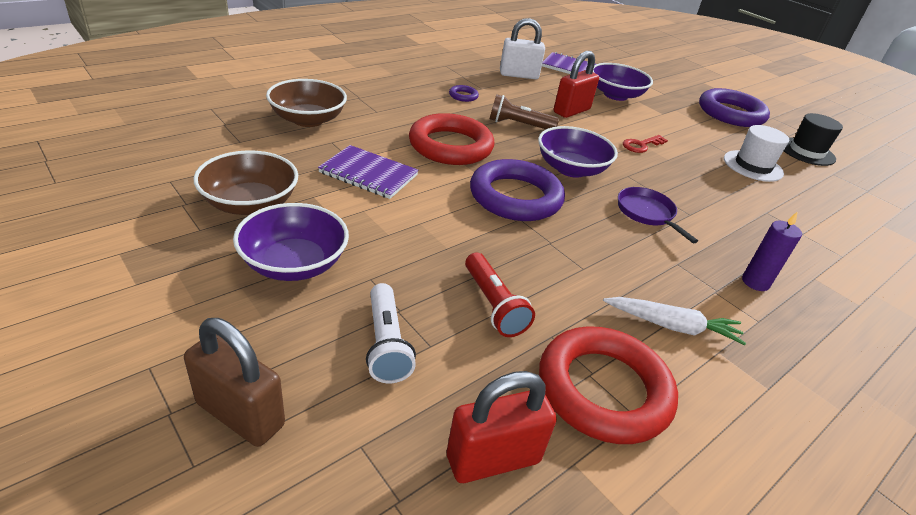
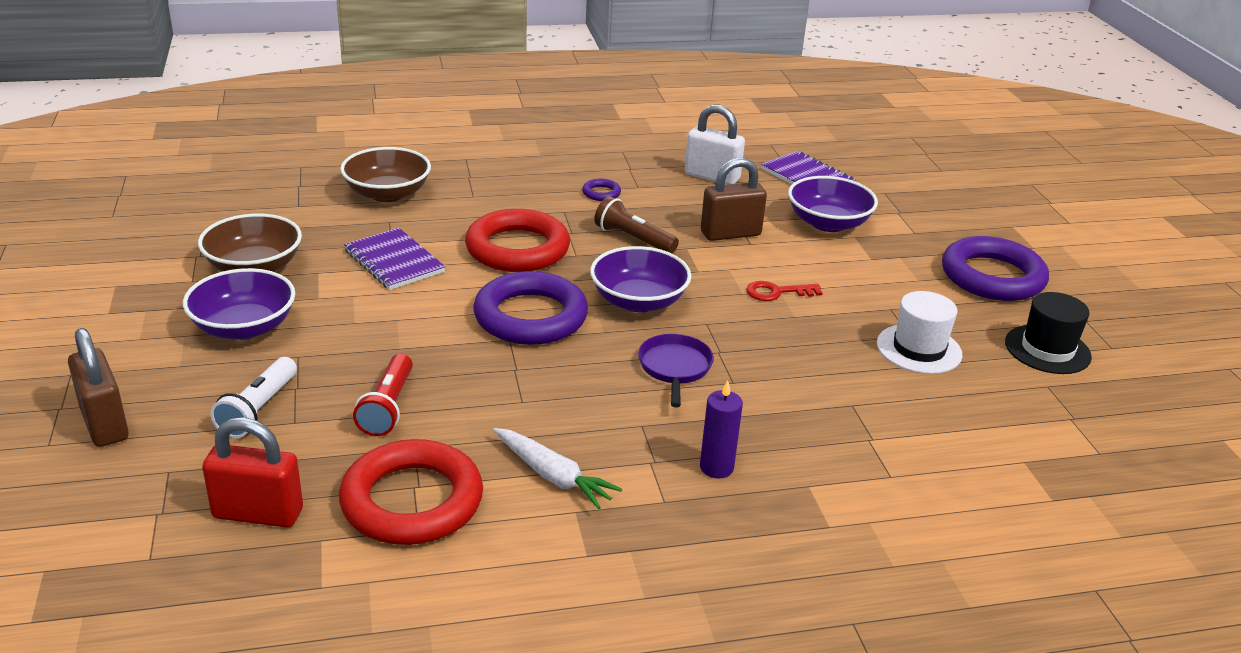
camera: 30 degrees right, 5 degrees down
red padlock [554,51,599,118] -> brown padlock [701,157,767,241]

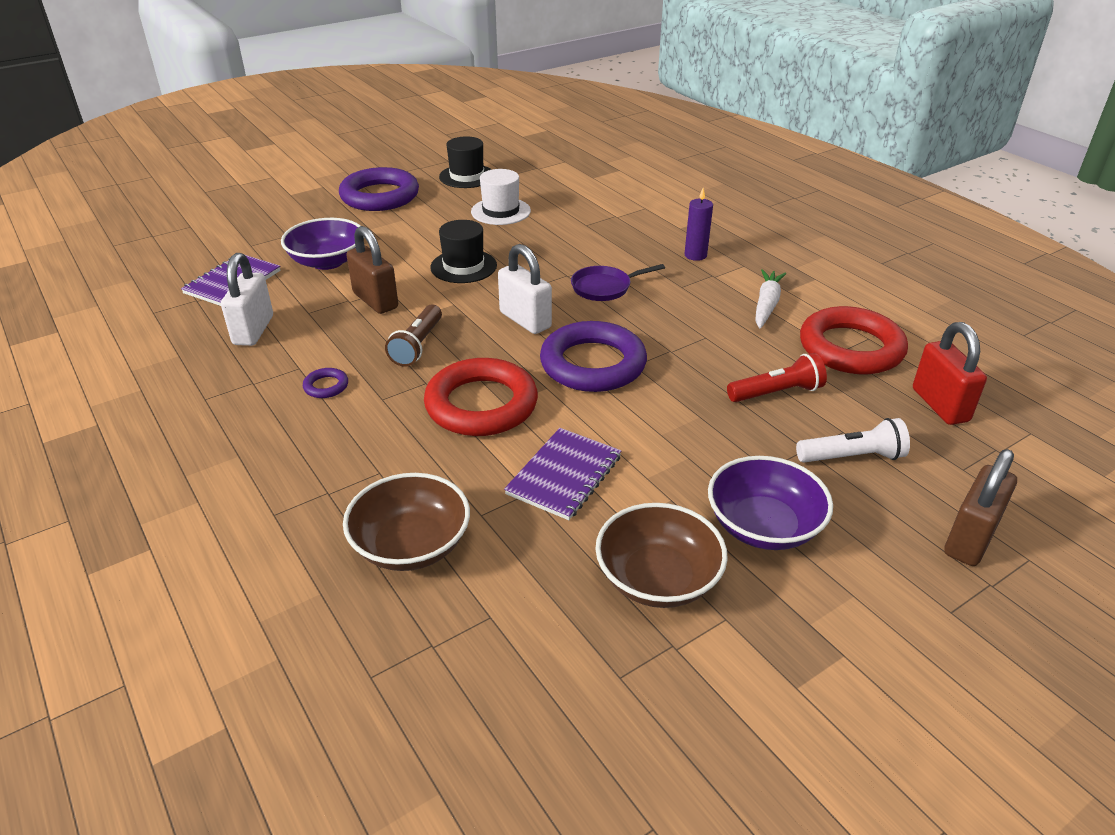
camera: 110 degrees left, 5 degrees up
purple bowl [590,246,691,312] -> white padlock [498,244,552,334]
red key [746,281,822,301] -> black hat [430,220,497,283]

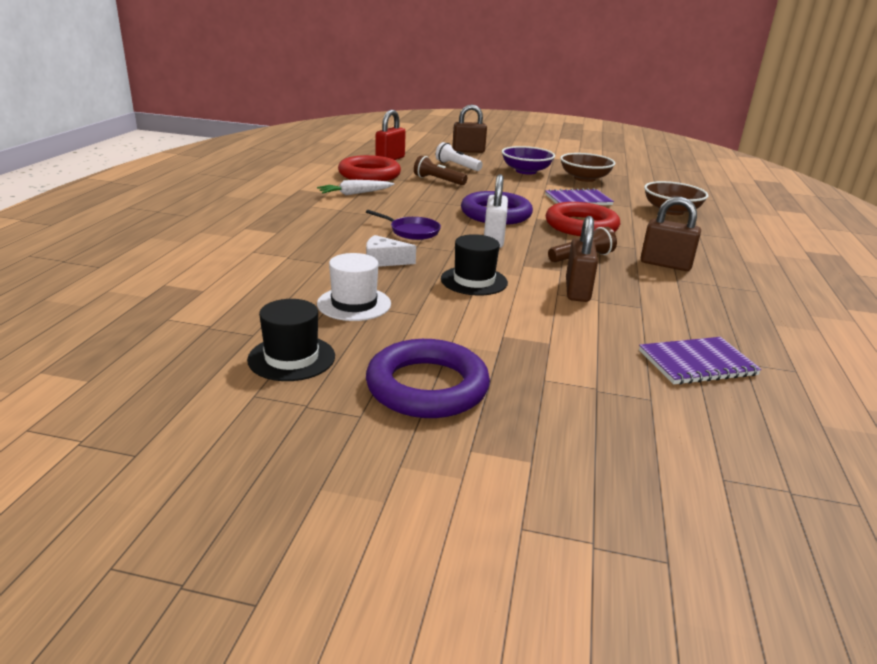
camera: 135 degrees left, 10 degrees down
white padlock [221,253,273,346] -> none
purple bowl [281,218,361,270] -> none
purple ring [303,368,348,398] -> brown padlock [641,197,701,271]
purple candle [684,188,713,261] -> none
red flashlight [727,353,827,402] -> brown flashlight [414,155,467,185]
none -> white cheese [366,235,416,267]

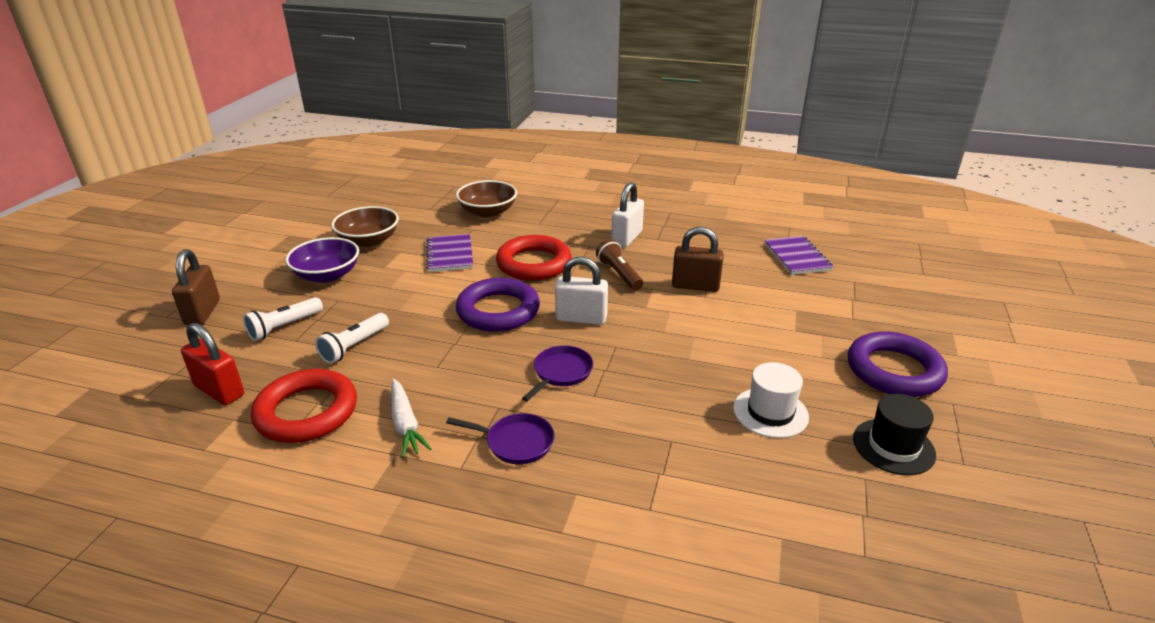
camera: 85 degrees left, 5 degrees up
white cheese [366,235,416,267] -> none
brown flashlight [414,155,467,185] -> white flashlight [315,313,389,364]
black hat [441,234,508,295] -> none
brown padlock [641,197,701,271] -> white padlock [611,182,644,247]
none -> purple pan [446,413,554,464]

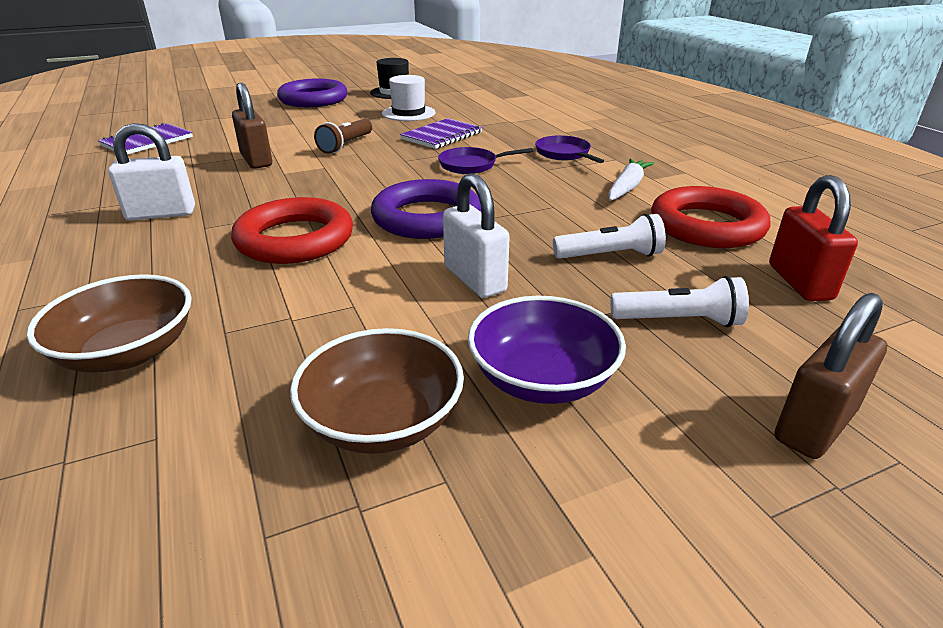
camera: 130 degrees left, 0 degrees up
purple notebook [426,234,473,272] -> purple notebook moved to [400,118,483,149]
white padlock [555,256,608,325] -> white padlock moved to [443,173,510,298]
brown flashlight [596,239,643,290] -> brown flashlight moved to [314,119,372,154]

